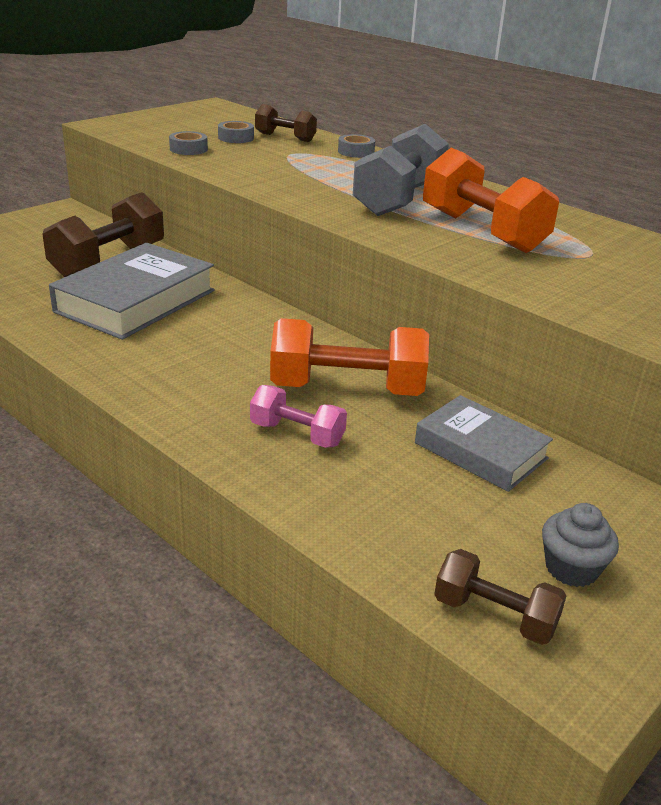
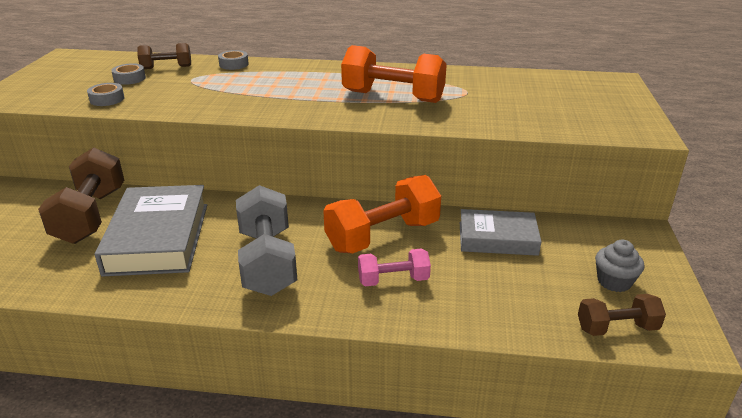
camera: 35 degrees left, 0 degrees up
grey dumbbell [353,124,449,216] -> grey dumbbell moved to [236,185,297,296]

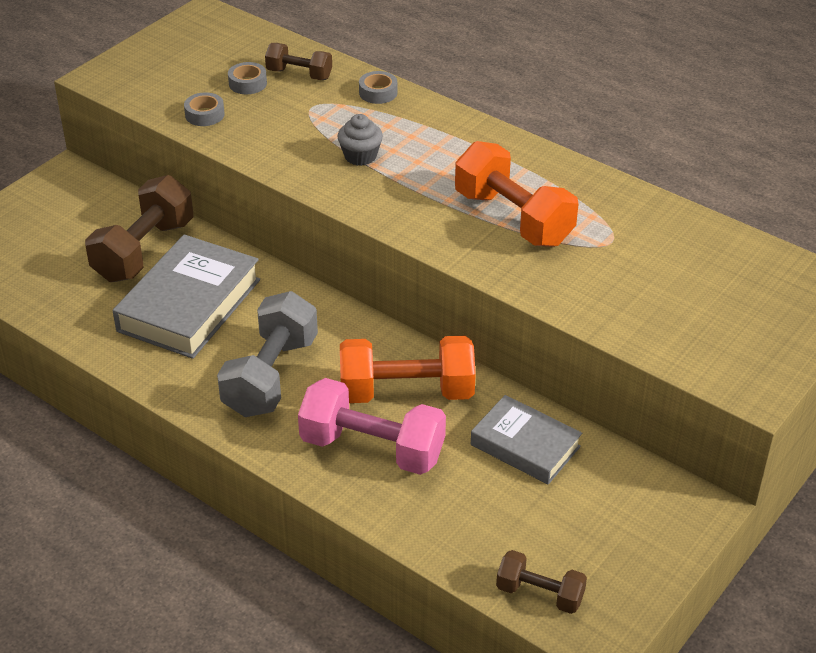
camera: 30 degrees right, 10 degrees up
pink dumbbell [358,249,431,287] -> pink dumbbell [298,378,446,475], size x1.80
grey cupcake [595,240,644,292] -> grey cupcake moved to [337,114,383,166]

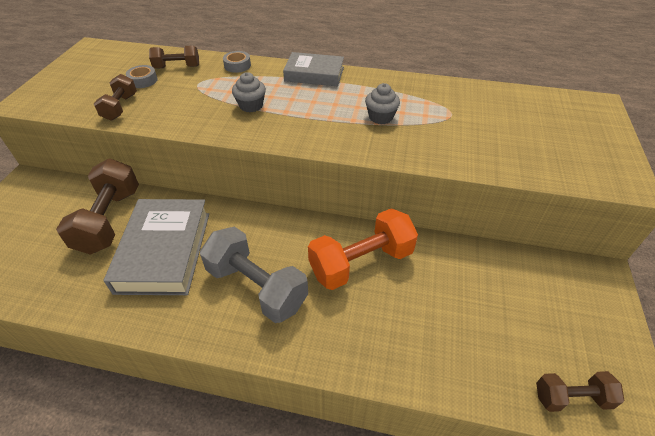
camera: 25 degrees left, 5 degrees up
grey tape [184,92,225,126] -> brown dumbbell [94,74,137,121]
grey dumbbell [217,291,318,417] -> grey dumbbell turned 45 degrees counterclockwise [200,227,308,323]
pink dumbbell [298,378,446,475] -> none
orange dumbbell [455,141,578,247] -> grey cupcake [365,83,400,124]
grey book [471,395,582,485] -> grey book moved to [283,52,344,86]

